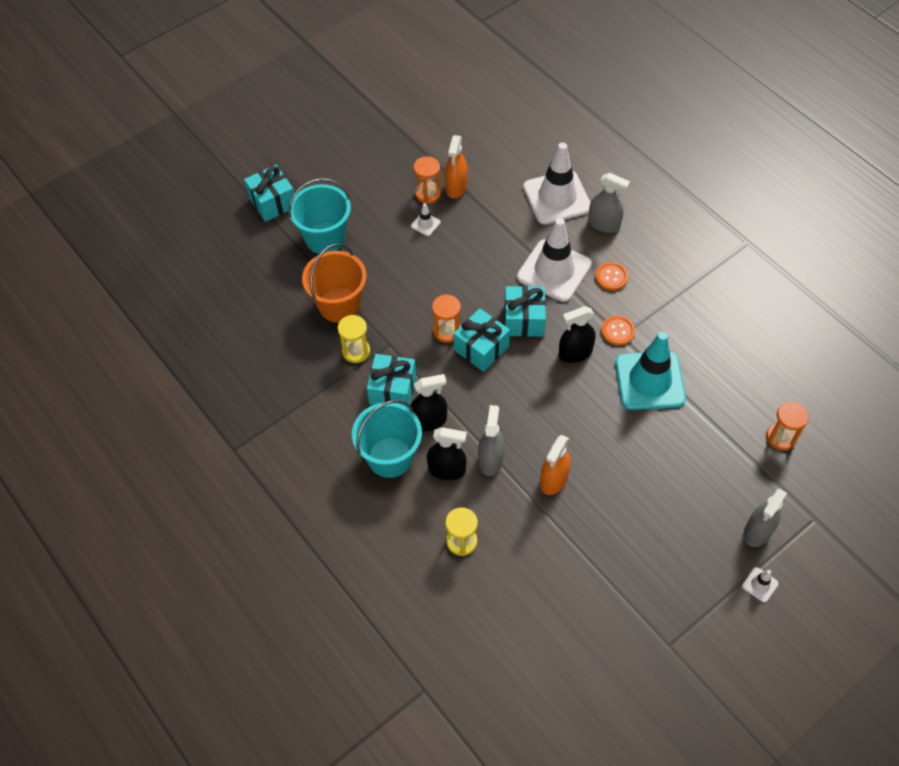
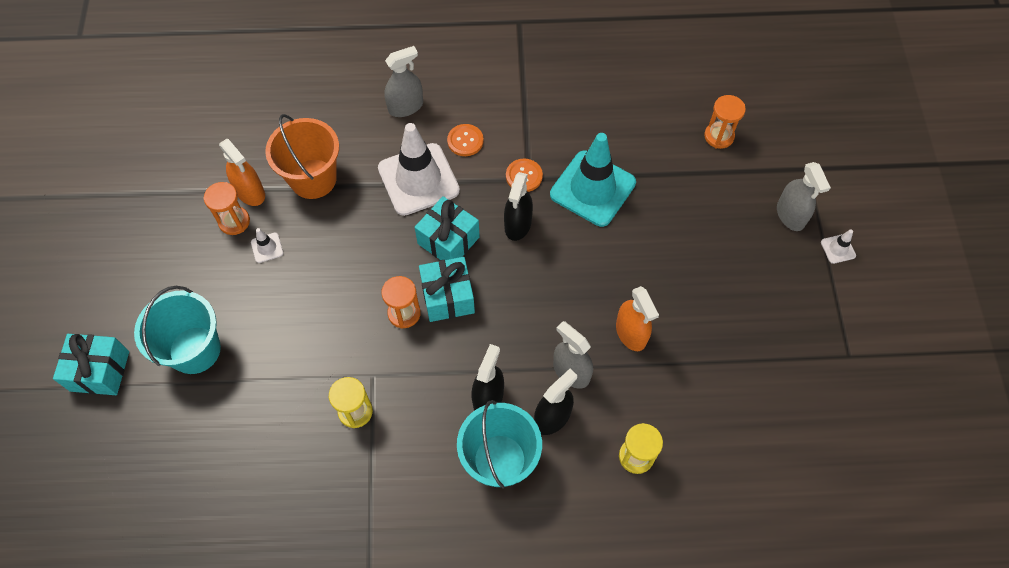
camera: 55 degrees left, 5 degrees up
orange bucket [302,243,367,323] -> orange bucket moved to [265,114,339,199]
turquoise gift [367,354,416,408] -> none
white traffic cone [523,142,591,225] -> none

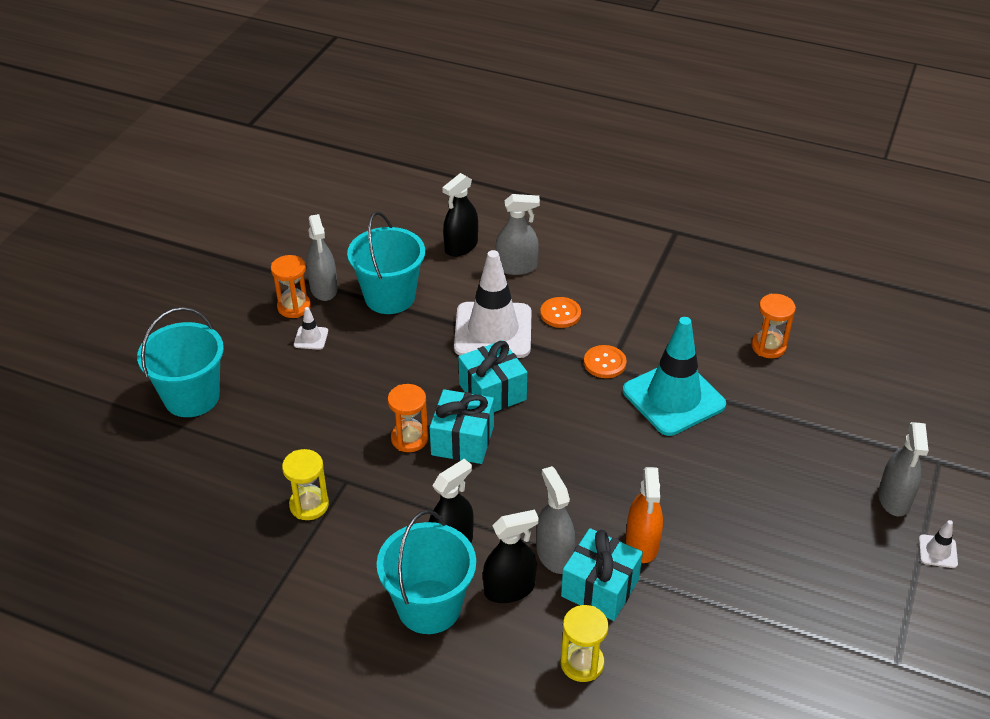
camera: 25 degrees right, 20 degrees down
turquoise gift [53,334,129,395] -> turquoise gift moved to [561,528,643,621]
orange spray bottle [219,139,265,206] -> grey spray bottle [306,214,338,301]
orange bucket [265,114,339,199] -> turquoise bucket [347,212,425,314]
black spray bottle [504,172,533,241] -> black spray bottle moved to [442,173,478,257]
orange hourglass [704,95,746,149] -> orange hourglass moved to [751,294,796,358]

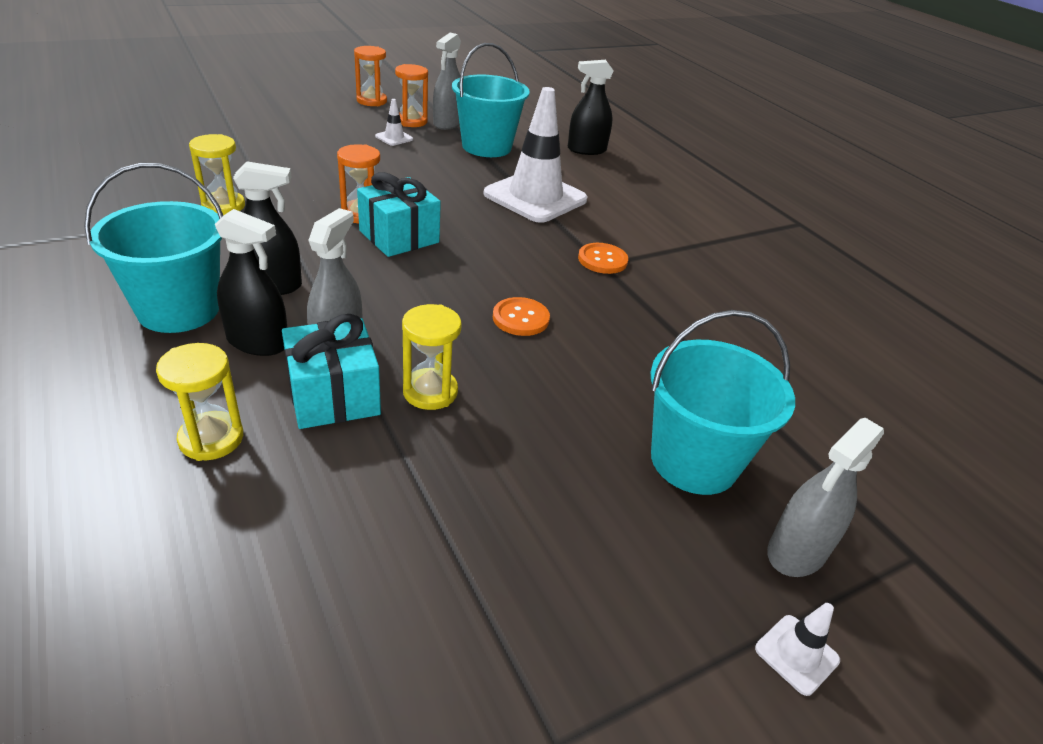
camera: 35 degrees right, 5 degrees down
turquoise bucket [137,307,224,417] -> turquoise bucket moved to [651,310,795,495]
turquoise gift [458,340,527,412] -> none
grey spray bottle [495,194,540,275] -> none
orange button [540,297,581,328] -> orange button moved to [493,297,550,336]
turquoise traffic cone [623,317,726,436] -> none
orange spray bottle [626,467,663,563] -> yellow hourglass [402,304,462,410]
orange hourglass [751,294,796,358] -> orange hourglass moved to [354,46,387,106]

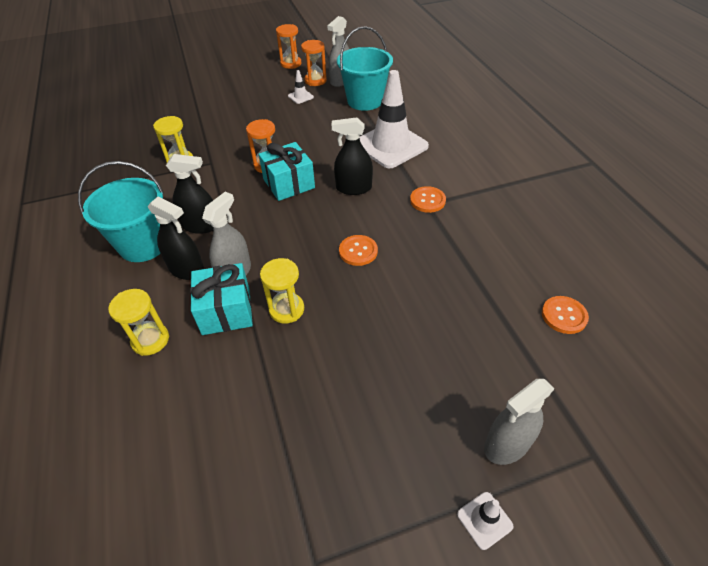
camera: 15 degrees right, 10 degrees up
black spray bottle [568,60,614,155] -> black spray bottle moved to [332,117,373,195]
turquoise bucket [651,310,795,495] -> none
none -> orange button [542,296,589,334]

